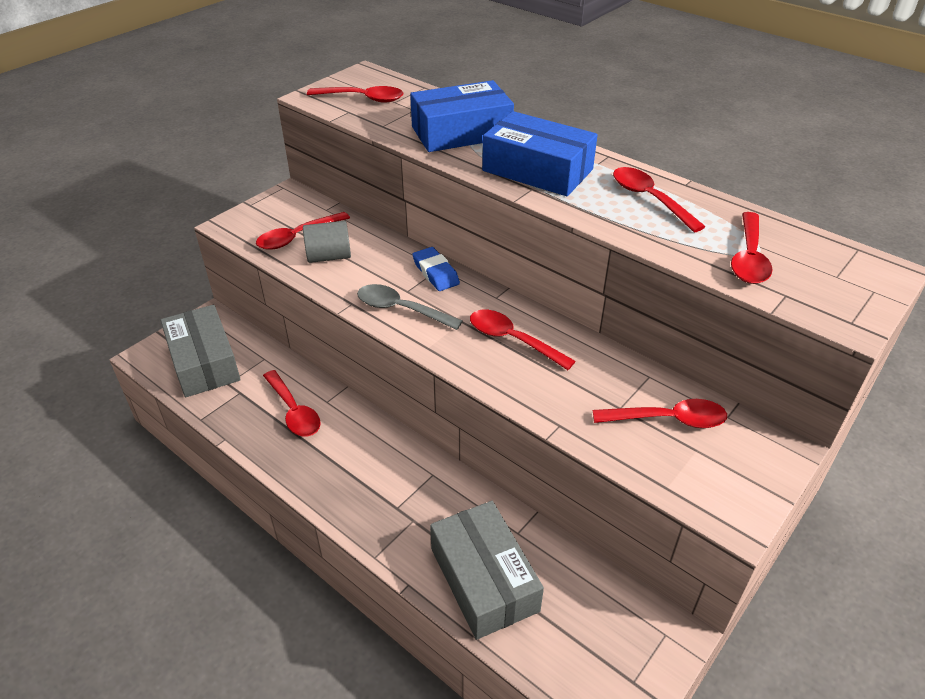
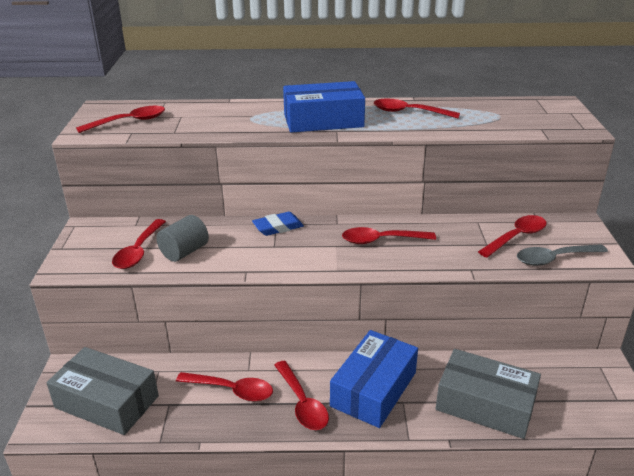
camera: 40 degrees left, 10 degrees down
grey spoon [357,284,463,330] -> grey spoon moved to [517,244,608,266]
blue box [410,80,514,152] -> blue box moved to [330,330,418,428]
blue eraser [412,247,460,291] -> blue eraser turned 45 degrees counterclockwise [252,212,304,236]
red spoon [731,212,773,284] -> red spoon moved to [274,361,329,430]

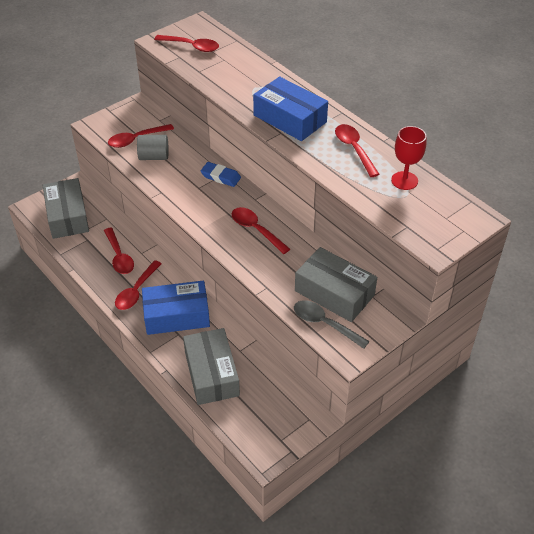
camera: 50 degrees right, 15 degrees up
red spoon [478,215,546,257] -> grey box [295,247,377,322]
none -> red goblet [391,126,426,190]

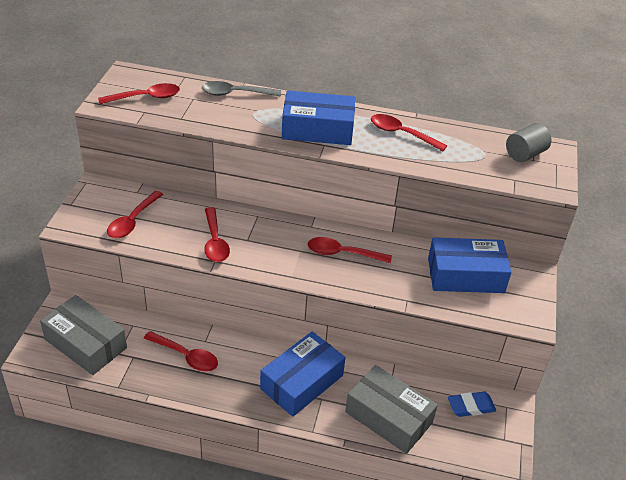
camera: 40 degrees left, 5 degrees down
red spoon [115,260,162,310] -> red spoon moved to [204,207,230,262]
grey cylinder [137,135,169,160] -> grey cylinder moved to [506,123,552,162]
blue eraser [201,162,241,187] -> blue eraser moved to [448,391,496,417]
grey spoon [294,300,370,349] -> grey spoon moved to [202,81,281,97]
grey box [295,247,377,322] -> blue box [428,237,511,293]
red goblet [391,126,426,190] -> none

